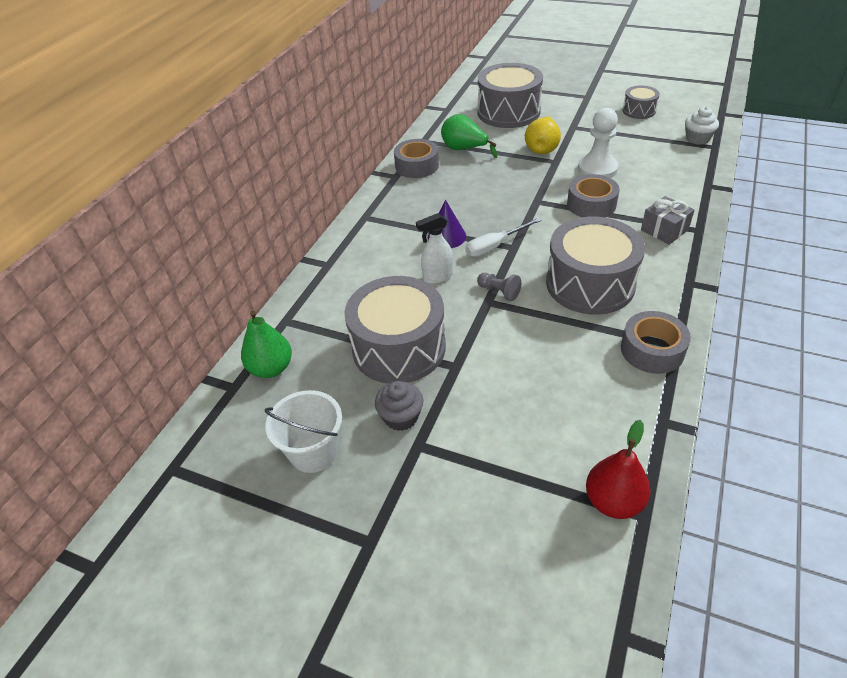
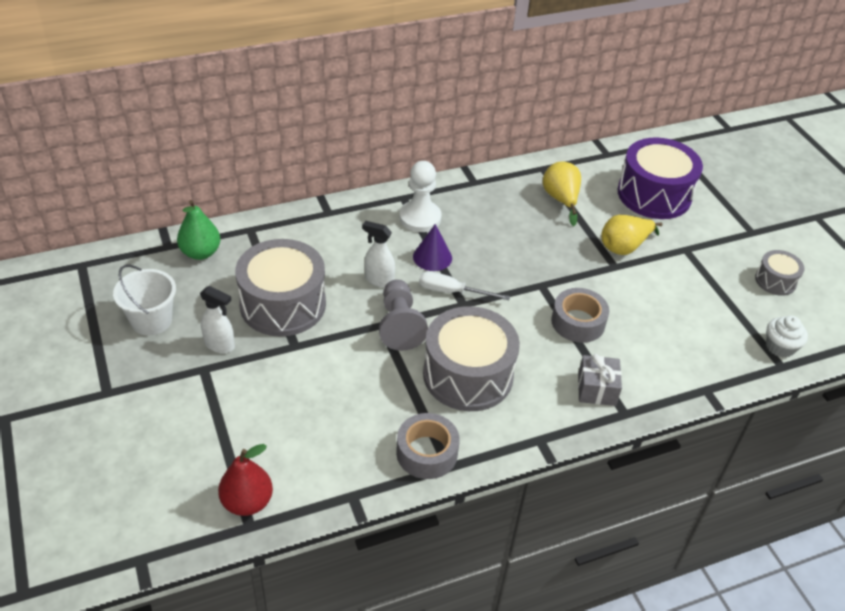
camera: 40 degrees right, 0 degrees up
grey cupcake [375,381,423,431] -> white spray bottle [200,286,235,353]
grey tape [394,139,439,178] -> none
green pear [441,114,497,158] -> yellow pear [543,161,581,226]
grey pawn [477,273,521,301] -> grey pawn [379,279,428,351], size x1.83
grey drum [478,63,543,128] -> purple drum [618,138,703,219]
white pawn [578,108,618,178] -> white pawn moved to [399,161,442,232]

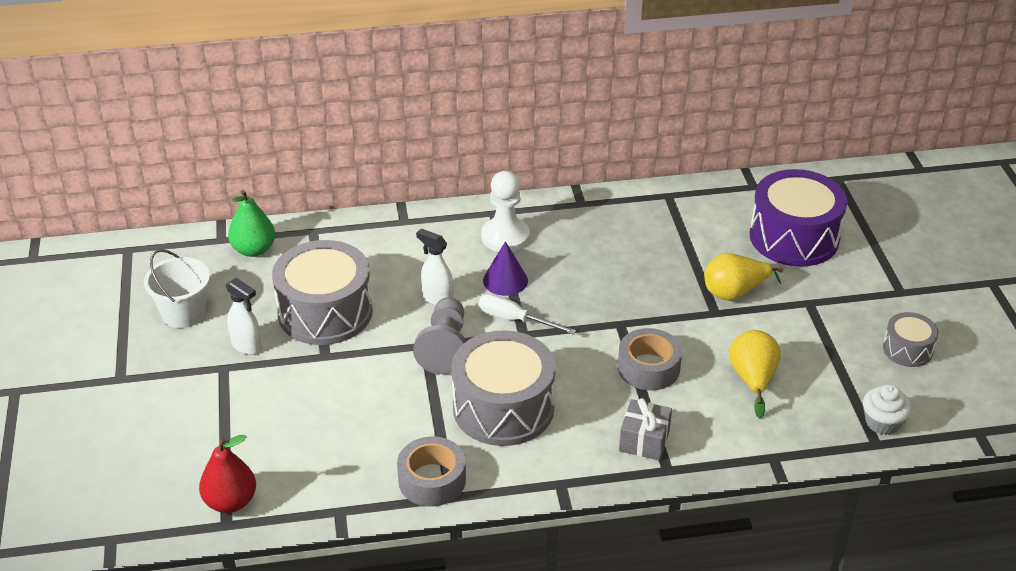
camera: 15 degrees right, 5 degrees down
yellow pear [543,161,581,226] -> yellow pear moved to [729,330,781,418]

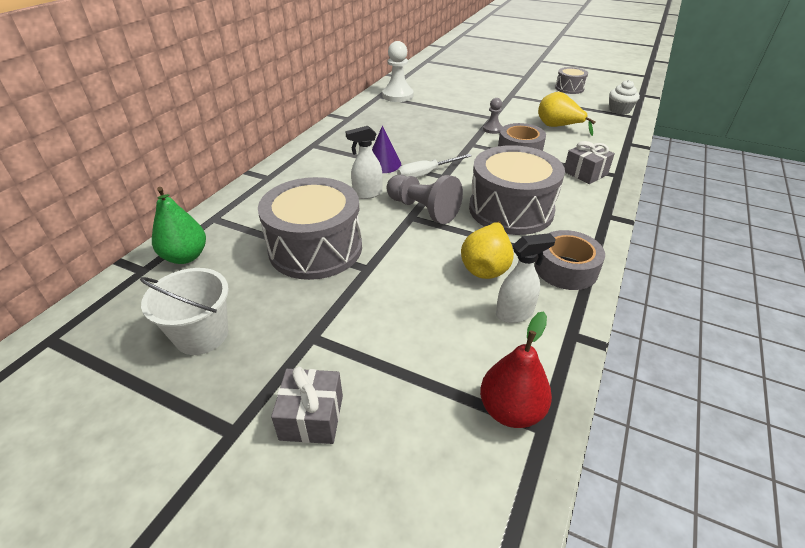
camera: 55 degrees left, 0 degrees up
white spray bottle [226,278,262,355] -> white spray bottle moved to [496,233,556,323]
white pawn [481,171,530,252] -> white pawn moved to [382,41,414,102]
yellow pear [704,253,783,301] -> yellow pear moved to [461,221,514,279]
purple drum [750,169,847,267] -> none
none -> grey gift [271,367,343,444]
none -> grey pawn [483,98,503,134]

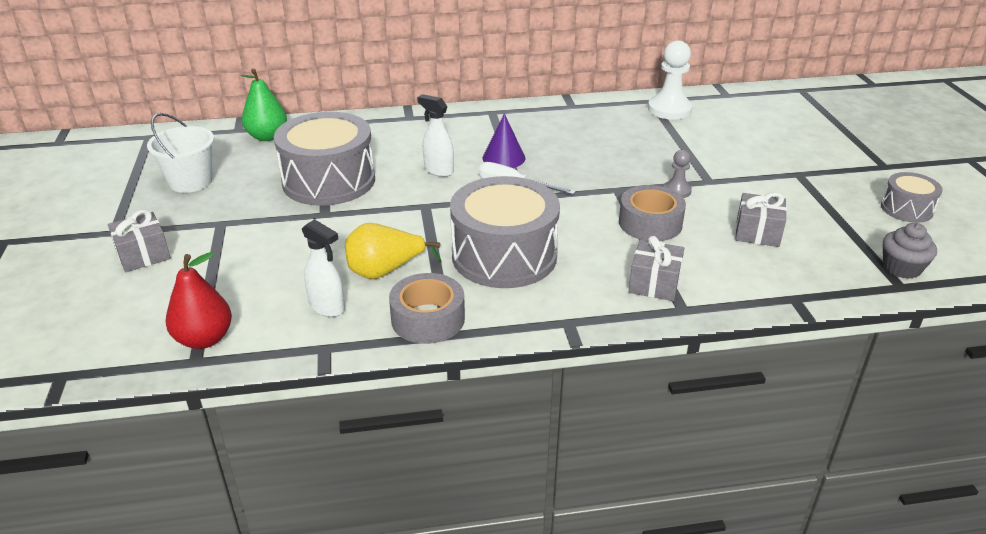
camera: 55 degrees right, 5 degrees down
grey pawn [387,175,463,224] -> none
yellow pear [538,92,595,136] -> grey gift [735,192,787,247]
white cupcake [609,80,640,115] -> grey cupcake [883,223,937,279]

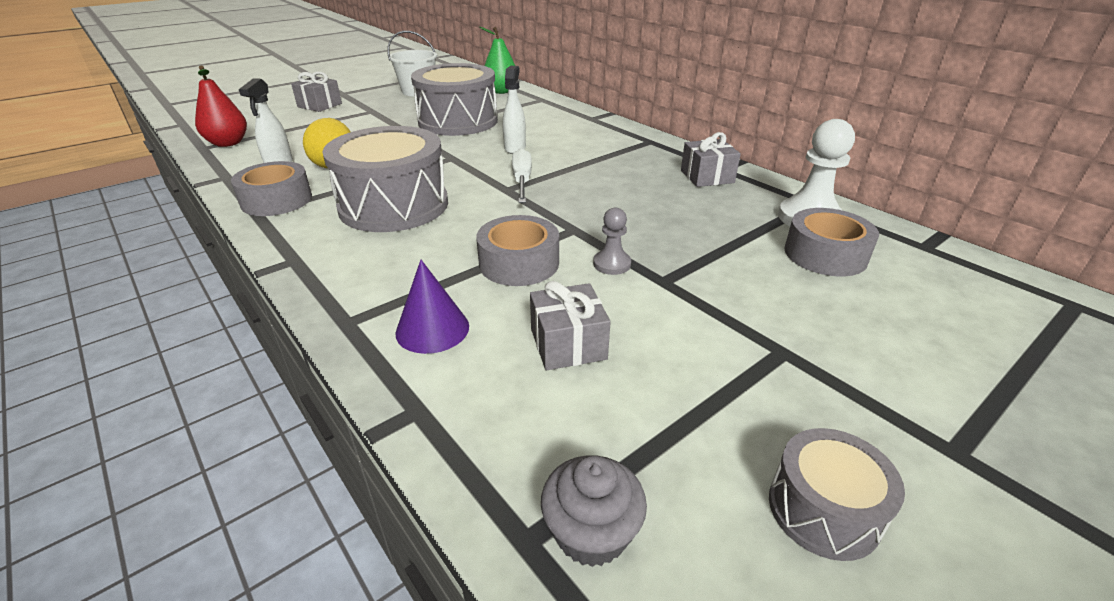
camera: 60 degrees right, 0 degrees up
purple cone [483,113,525,168] -> purple cone moved to [395,260,469,354]
grey gift [629,236,684,301] -> grey gift moved to [681,132,741,187]
none -> grey tape [784,208,879,276]

